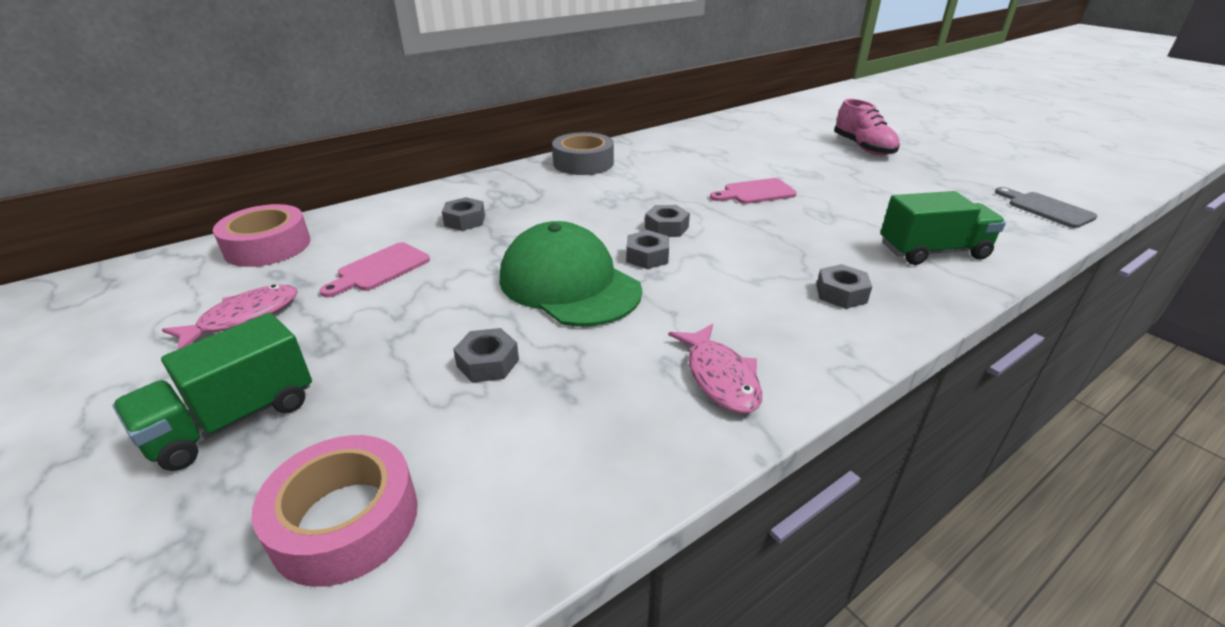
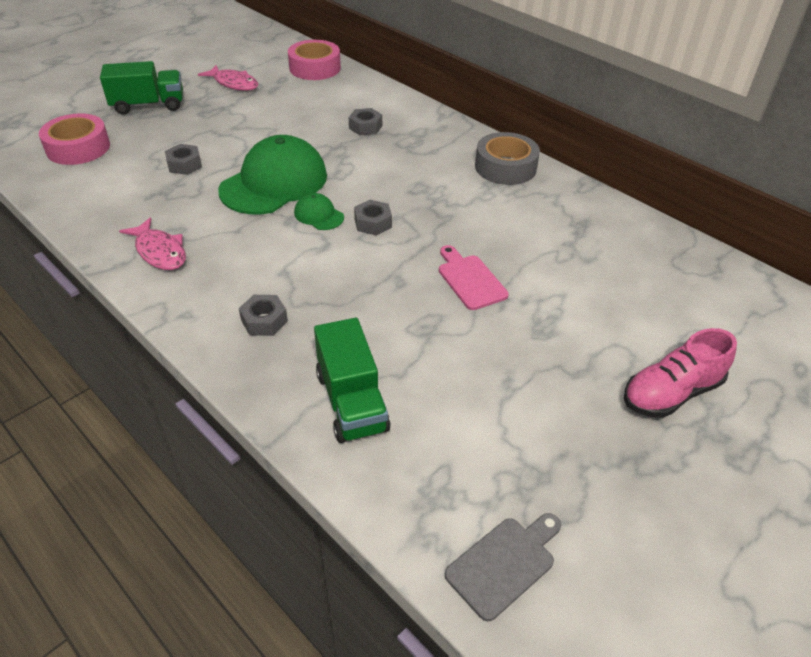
camera: 80 degrees right, 10 degrees up
green truck [113,313,312,471] -> green truck turned 135 degrees clockwise [100,61,183,115]
pink cutting board [320,242,430,297] -> none
grey nut [626,230,669,269] -> green cap [294,193,344,230]
pink fish [668,324,762,413] -> pink fish turned 105 degrees counterclockwise [119,217,186,270]

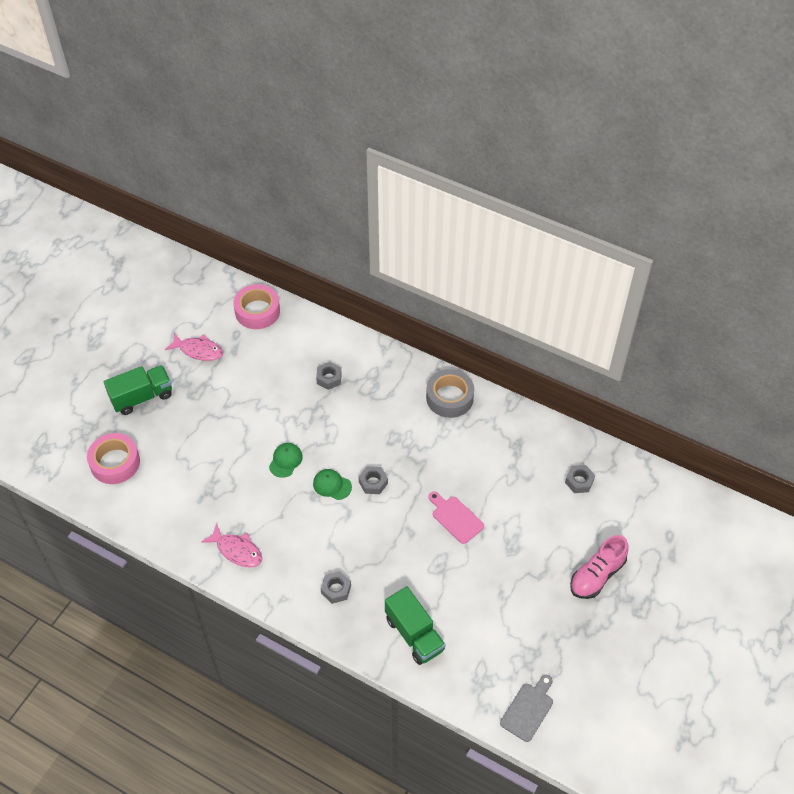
camera: 15 degrees left, 10 degrees up
grey nut [165,144,202,175] -> grey nut moved to [565,465,595,493]
green cap [218,135,327,215] -> green cap [269,443,303,478], size x0.45

